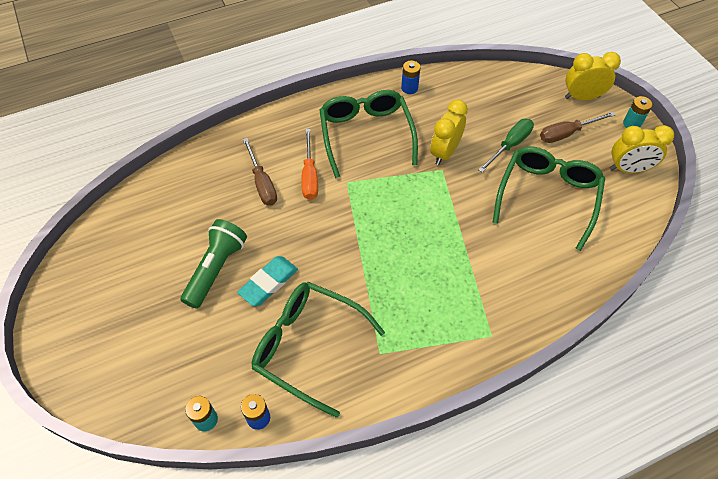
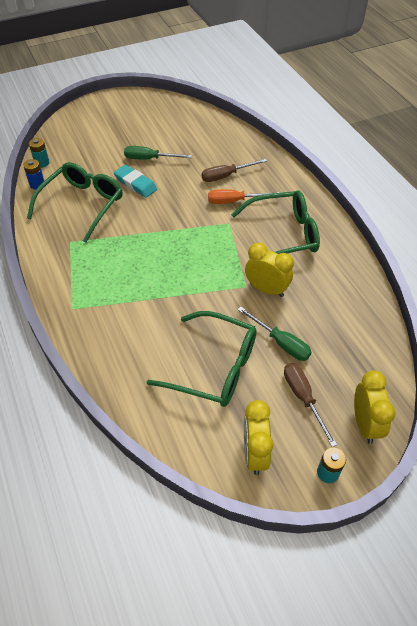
camera: 90 degrees right, 5 degrees down
green flashlight [181,219,247,309] -> green screwdriver [124,146,192,160]
blue battery [401,61,420,94] -> none

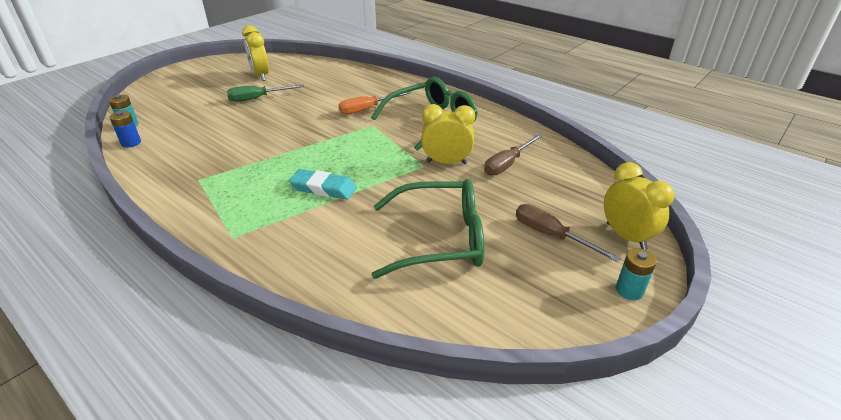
camera: 25 degrees left, 15 degrees down
green glasses [27,162,123,243] -> none
turquoise eraser [114,165,157,198] -> turquoise eraser moved to [289,169,357,200]
brown screwdriver [201,159,267,182] -> brown screwdriver moved to [484,134,542,176]
green screwdriver [237,307,312,361] -> none
yellow clock [244,400,273,475] -> yellow clock moved to [242,25,269,81]

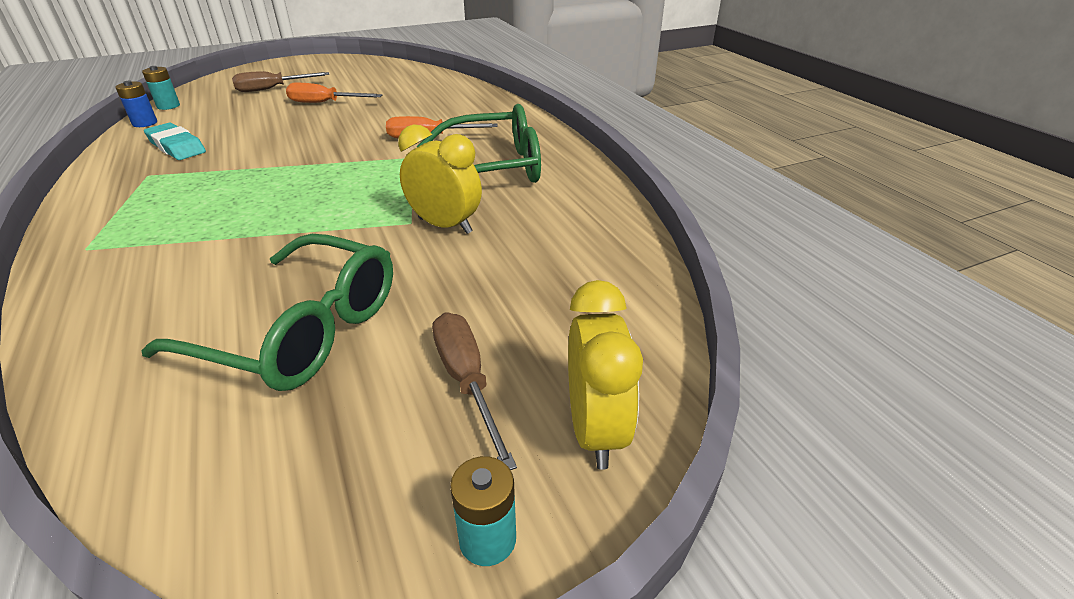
camera: 25 degrees right, 0 degrees up
green screwdriver [227,85,304,102] -> orange screwdriver [286,83,382,103]
yellow clock [242,25,269,81] -> none
turquoise eraser [289,169,357,200] -> turquoise eraser moved to [144,123,206,160]
brown screwdriver [484,134,542,176] -> brown screwdriver moved to [232,71,329,92]

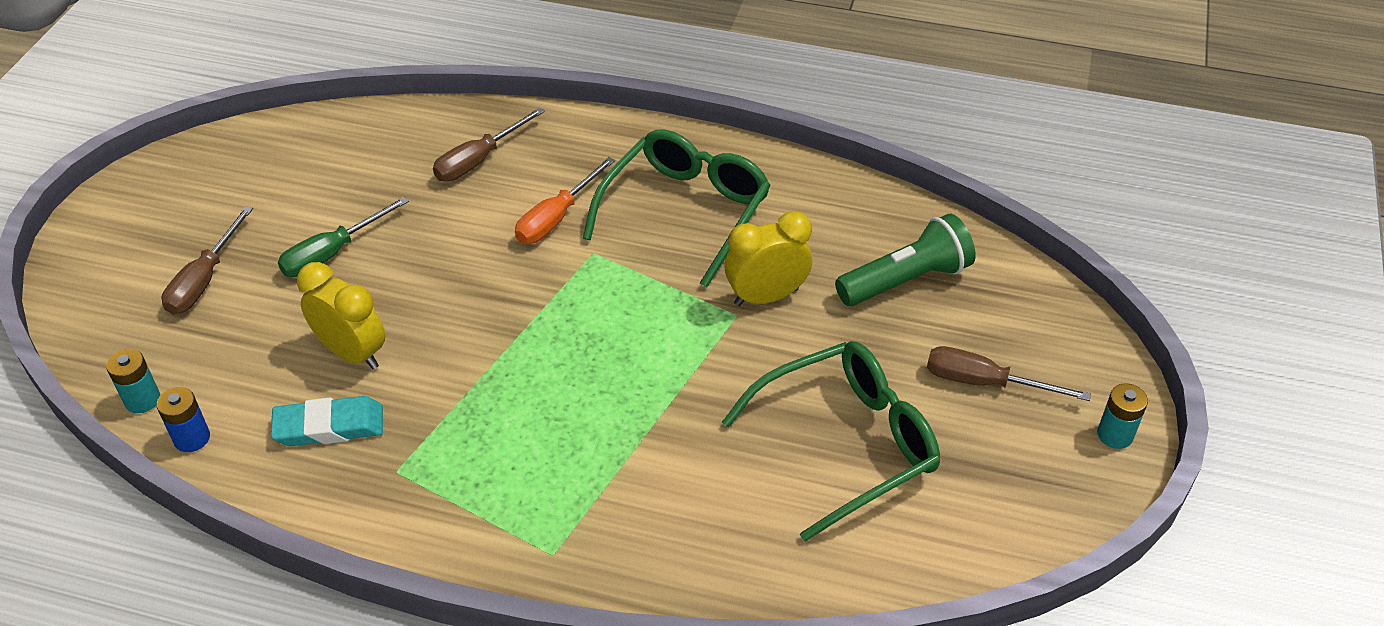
camera: 50 degrees left, 10 degrees up
orange screwdriver [286,83,382,103] -> green screwdriver [278,197,409,277]
yellow clock [568,280,643,470] -> yellow clock moved to [297,262,385,369]
none -> brown screwdriver [433,107,545,182]
none -> green flashlight [835,214,976,306]

